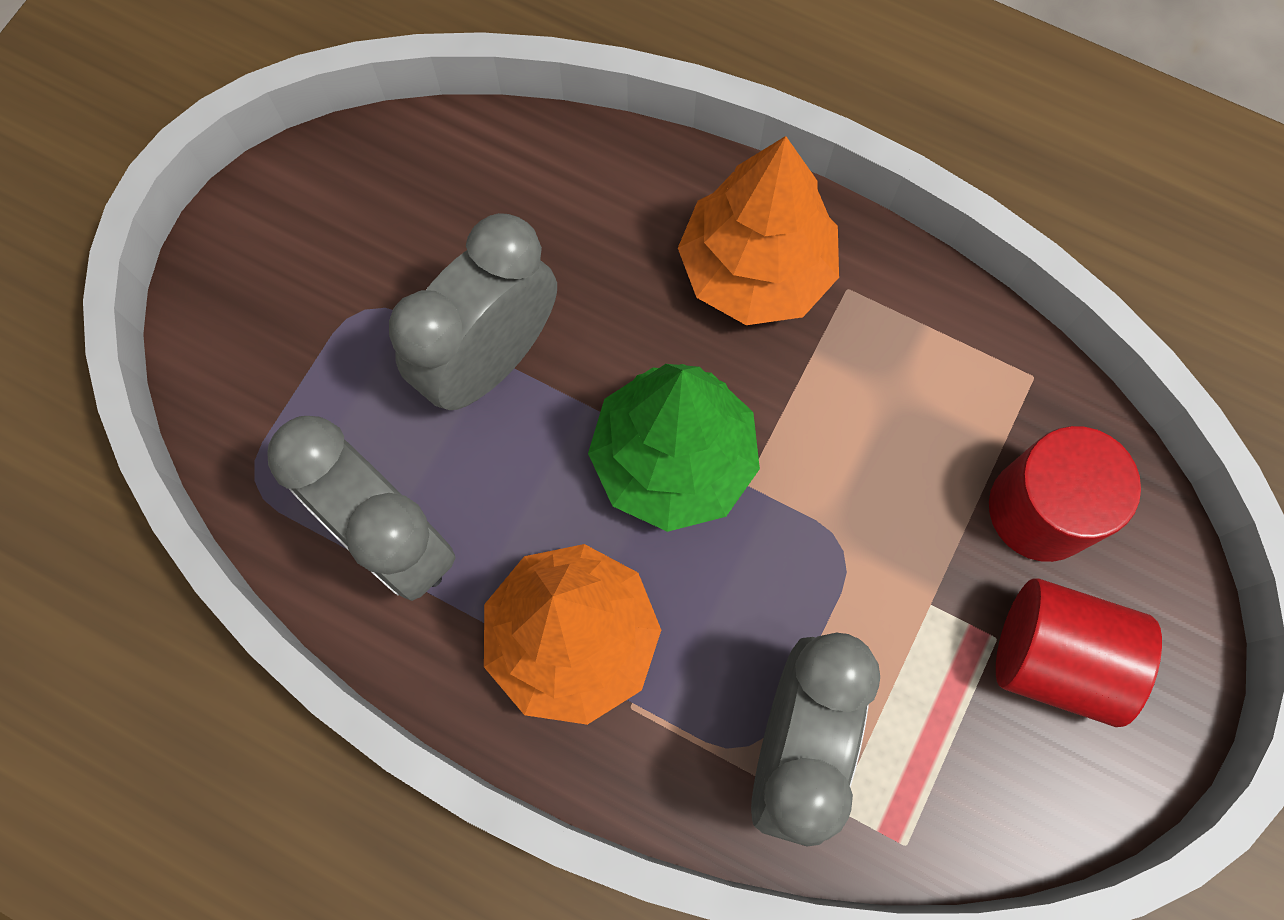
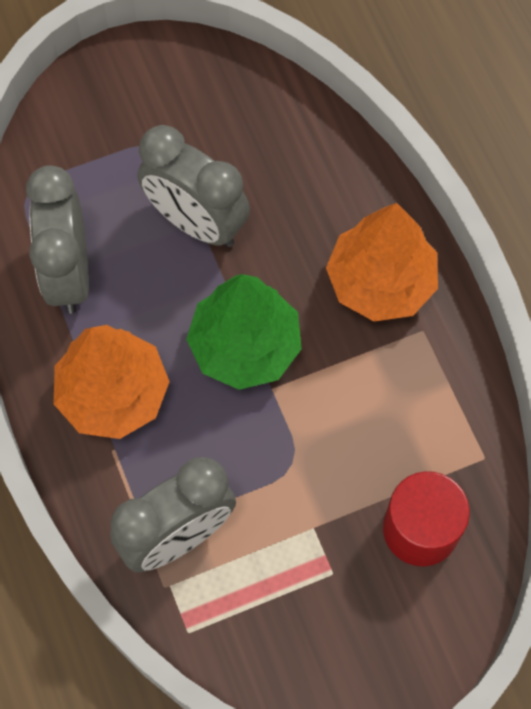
camera: 40 degrees right, 5 degrees down
grey clock [389,213,557,410] -> grey clock turned 135 degrees counterclockwise [138,125,250,247]
red cylinder [996,578,1162,727] -> none

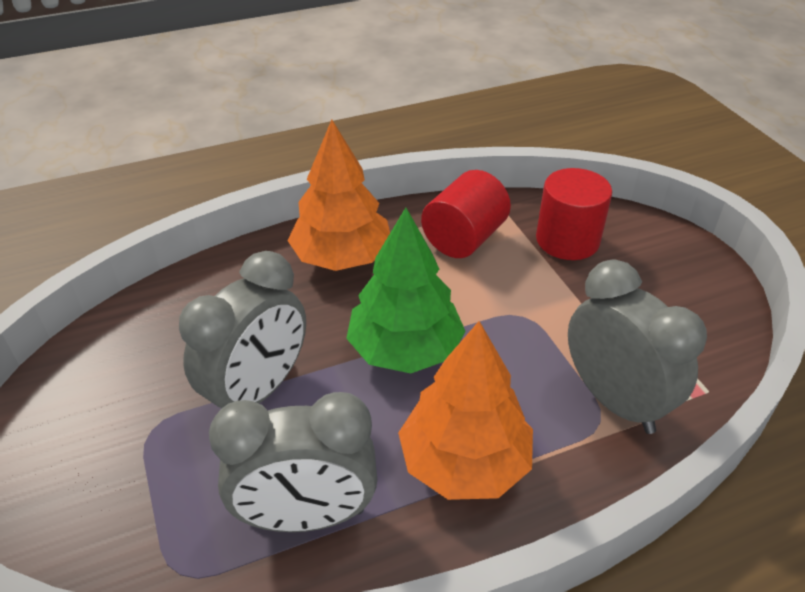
camera: 90 degrees left, 25 degrees down
none -> red cylinder [421,170,511,258]

